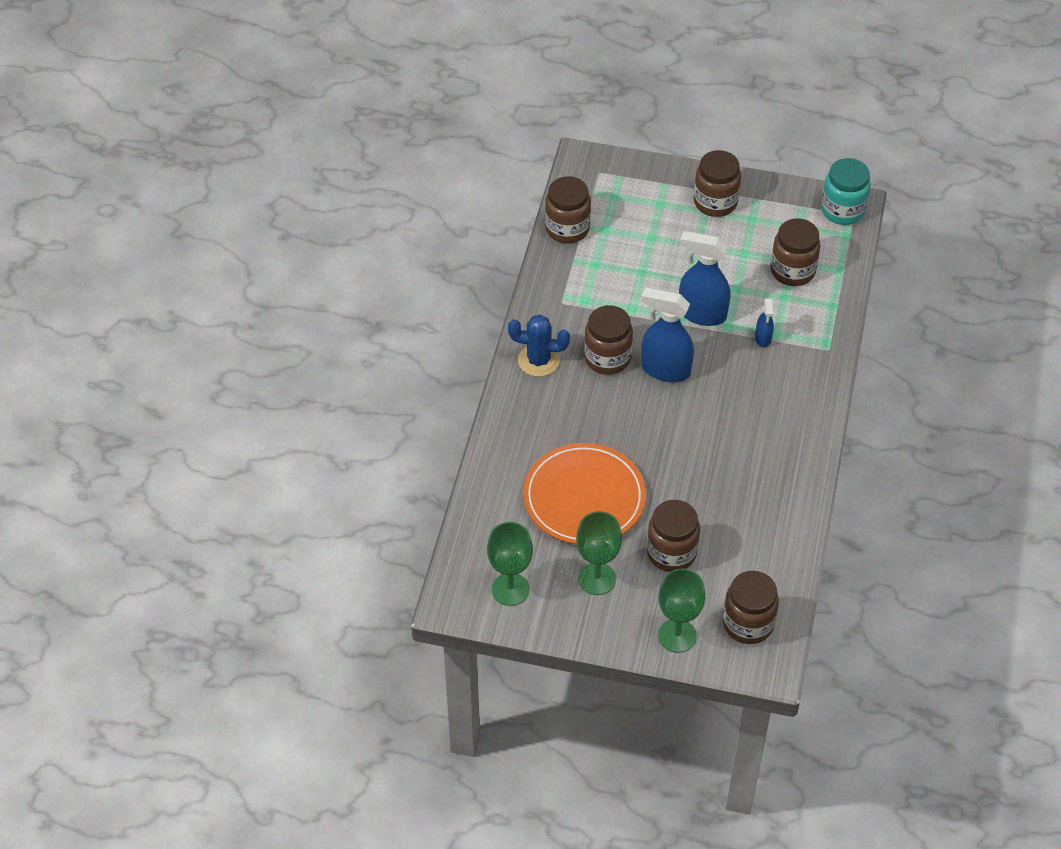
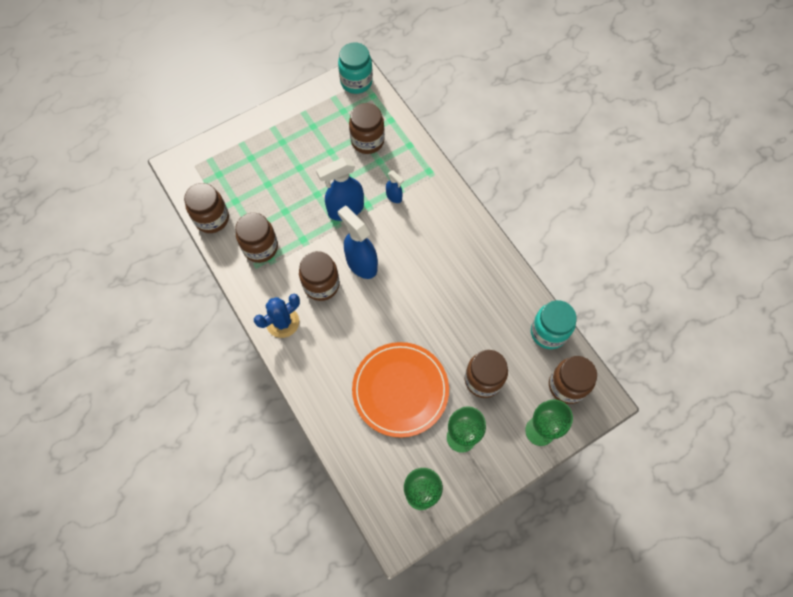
camera: 45 degrees left, 15 degrees up
blue spray bottle [641,287,694,382] -> blue spray bottle turned 75 degrees clockwise [337,206,378,279]
brown jar [694,150,741,217] -> brown jar moved to [235,213,278,263]
none -> turquoise jar [531,300,577,349]

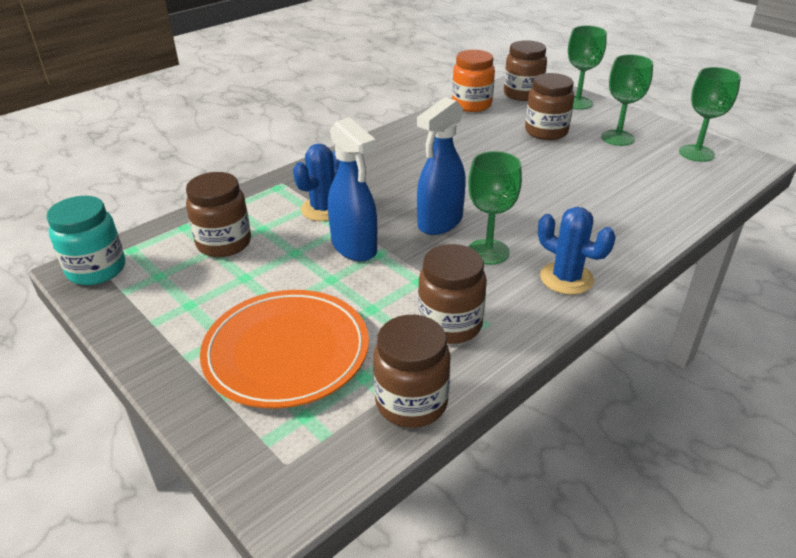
camera: 100 degrees left, 30 degrees down
brown jar [299,251,340,301] -> green goblet [468,151,522,265]
orange plate [352,342,449,438] -> orange plate moved to [200,290,369,409]
blue spray bottle [386,170,404,203] -> blue cactus [293,144,340,221]
turquoise jar [531,300,577,349] -> orange jar [452,50,495,112]

